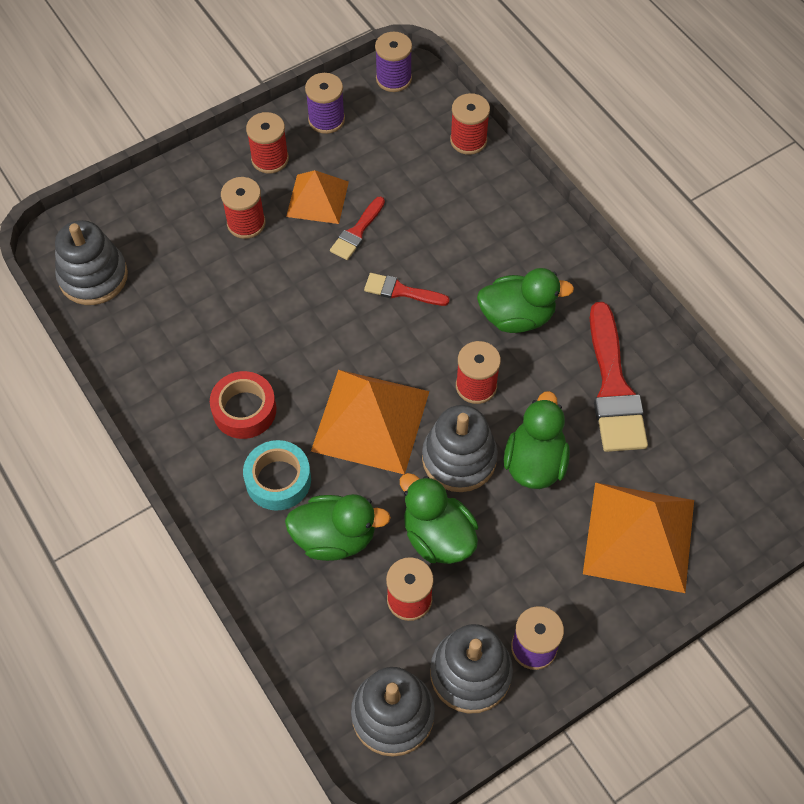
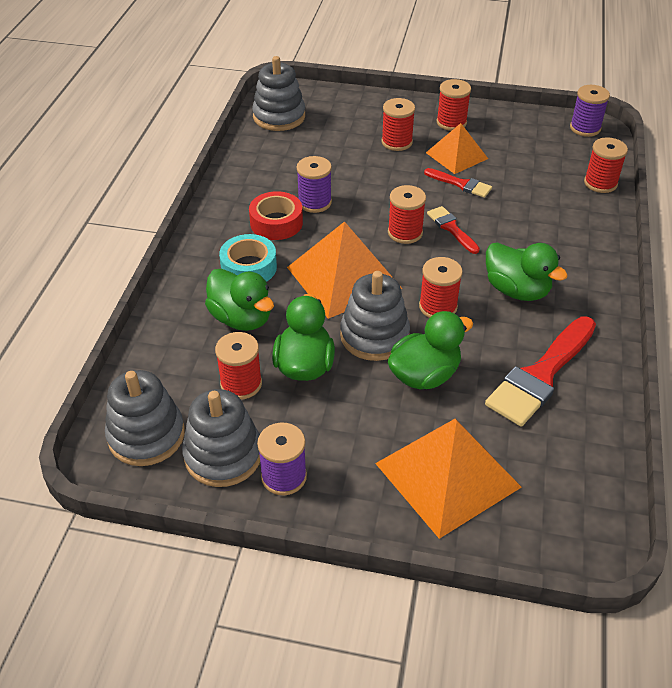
camera: 45 degrees right, 15 degrees down
purple spool [305,73,345,134] -> purple spool moved to [297,156,332,213]
red brush [330,197,385,260] -> red brush turned 135 degrees counterclockwise [424,168,492,198]
none -> red spool [388,185,426,244]

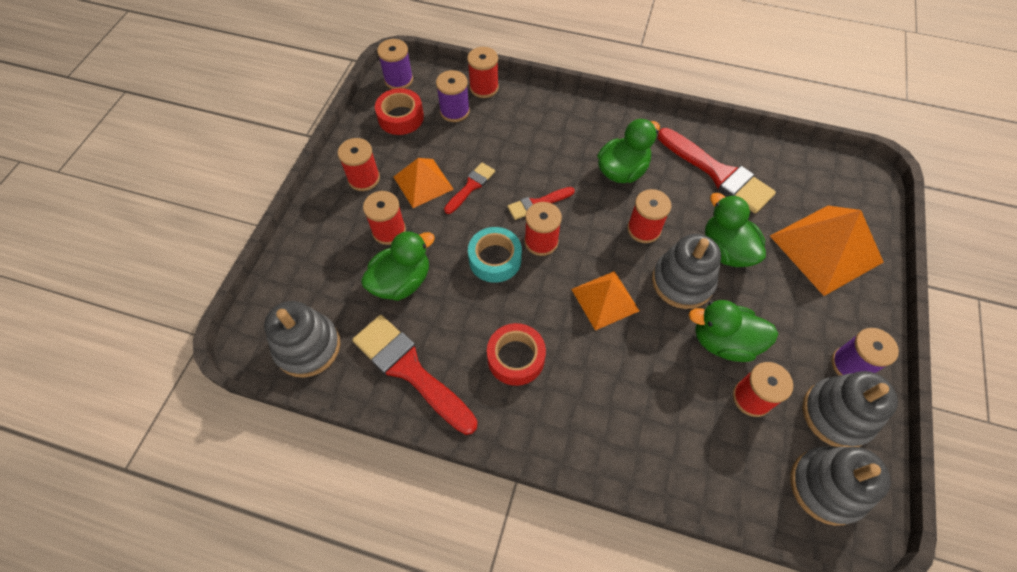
camera: 85 degrees left, 15 degrees up
green duck [205,269,274,331] -> green duck moved to [361,230,435,301]
turquoise tape [219,234,277,282] -> turquoise tape moved to [468,227,522,283]
orange pyramid [287,221,402,319] -> orange pyramid [571,271,639,331], size x0.61
purple spool [297,156,332,213] -> purple spool moved to [436,70,470,122]
none -> red brush [352,315,478,435]
none -> red tape [375,88,424,135]

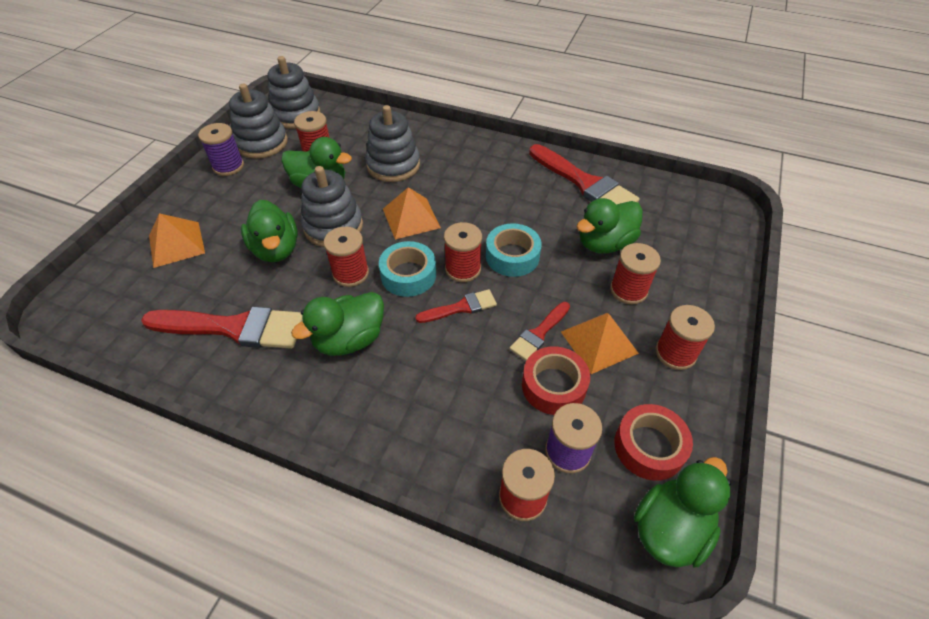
camera: 175 degrees left, 10 degrees down
grey stacking toy [264,301,340,378] -> grey stacking toy moved to [365,105,420,182]
purple spool [377,39,413,89] -> green duck [634,457,731,567]
red tape [487,323,546,386] -> red tape moved to [522,346,590,415]
red brush [658,128,776,213] -> red brush turned 135 degrees clockwise [141,306,303,349]
orange pyramid [770,205,883,296] -> orange pyramid [149,213,205,268], size x0.61
none -> turquoise tape [379,241,436,297]

